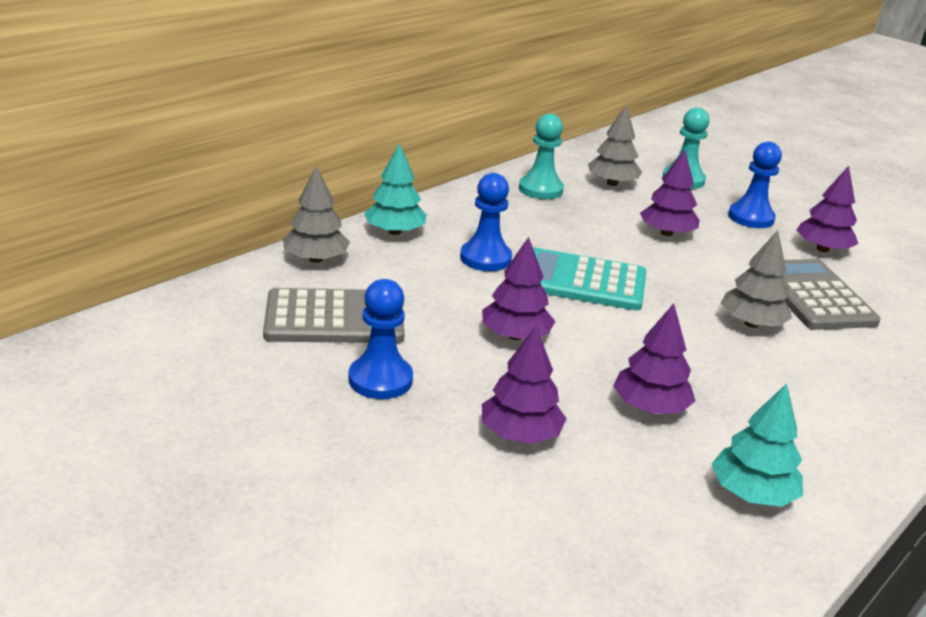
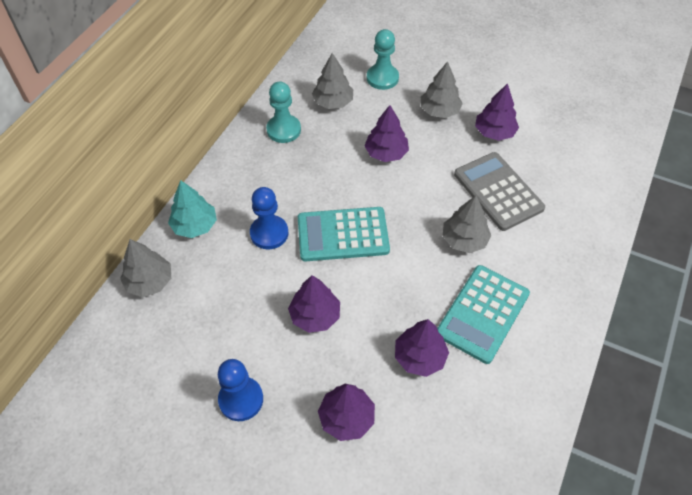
camera: 15 degrees left, 25 degrees up
grey calculator [263,288,405,343] -> none
turquoise tree [712,384,803,507] -> none
blue pawn [728,142,782,228] -> grey tree [421,61,463,118]
none -> turquoise calculator [437,265,530,364]

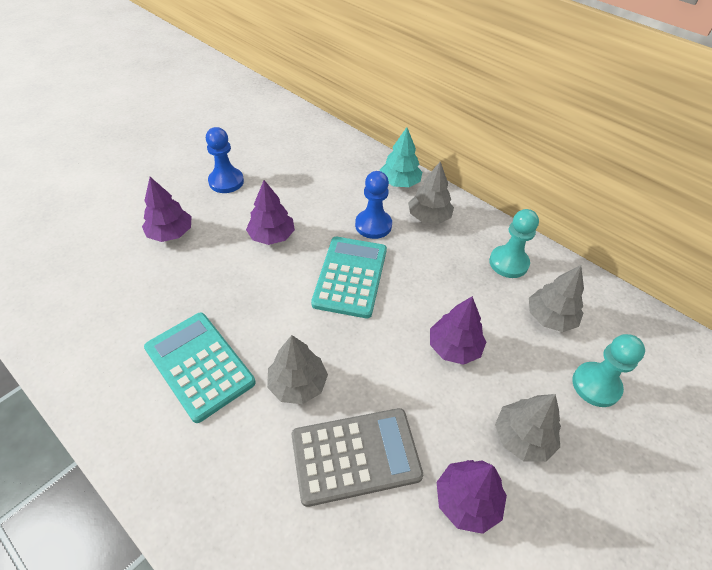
camera: 105 degrees right, 5 degrees down
grey tree [120,239,171,297] -> grey tree moved to [408,162,454,224]
purple tree [395,319,449,377] -> none

